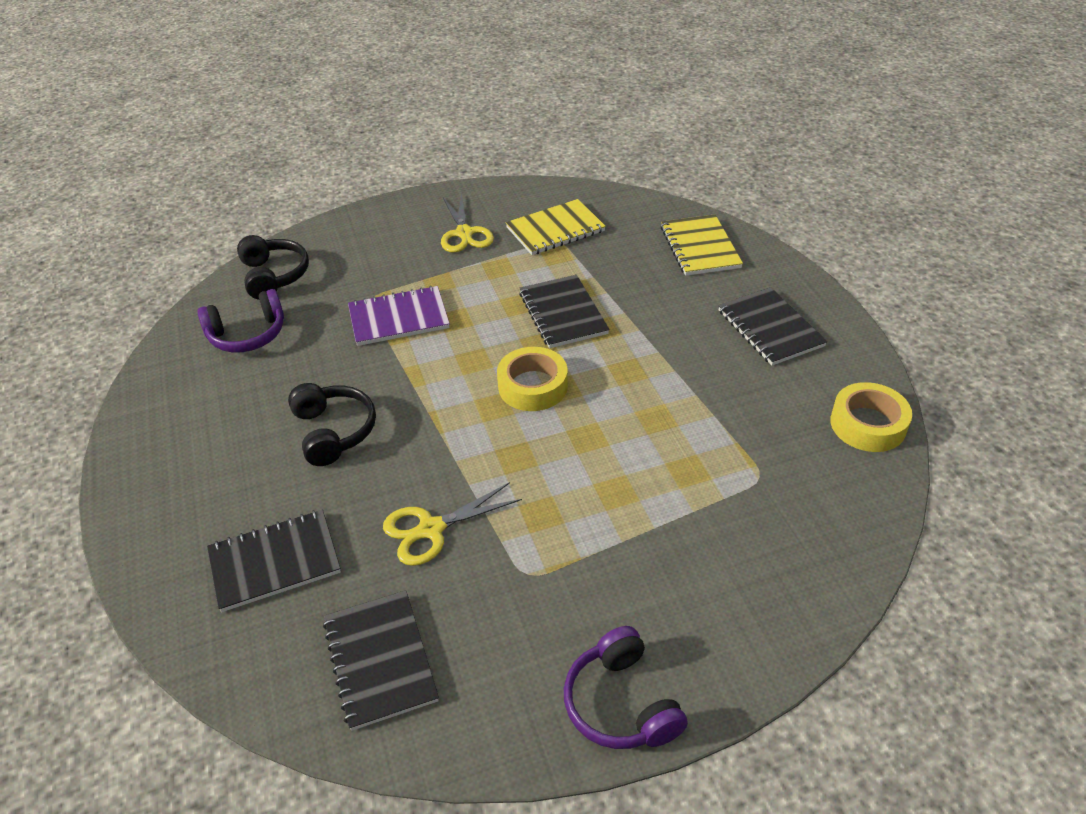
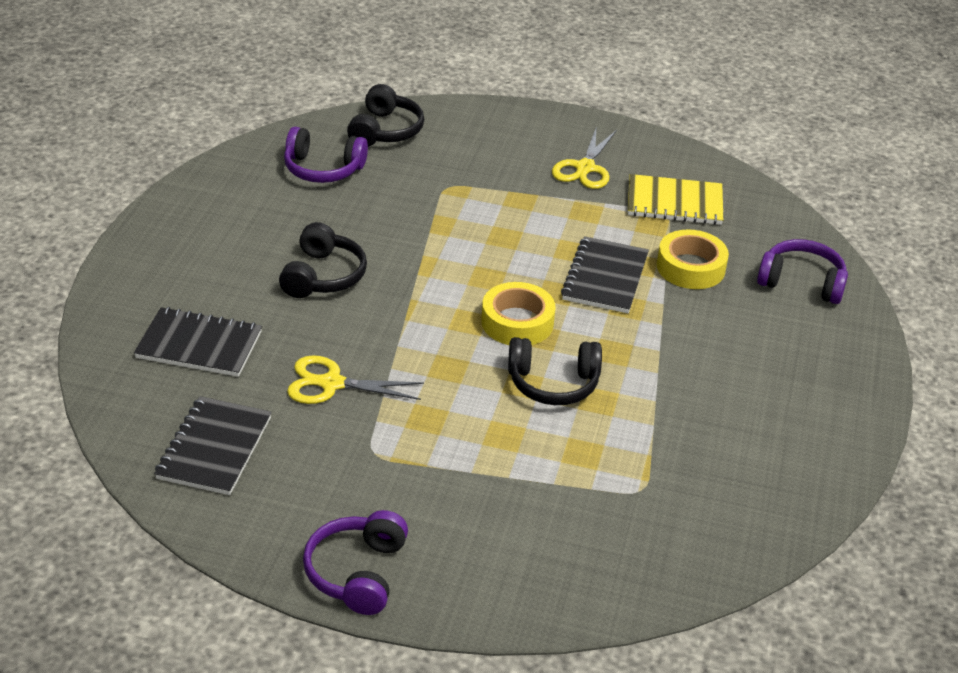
camera: 30 degrees right, 5 degrees down
purple notebook [348,286,450,346] -> none
yellow notebook [661,214,743,276] -> purple headphones [757,239,848,304]
black notebook [718,287,827,366] -> none
yellow tape [830,382,912,452] -> yellow tape moved to [657,229,729,289]
none -> black headphones [508,337,602,405]

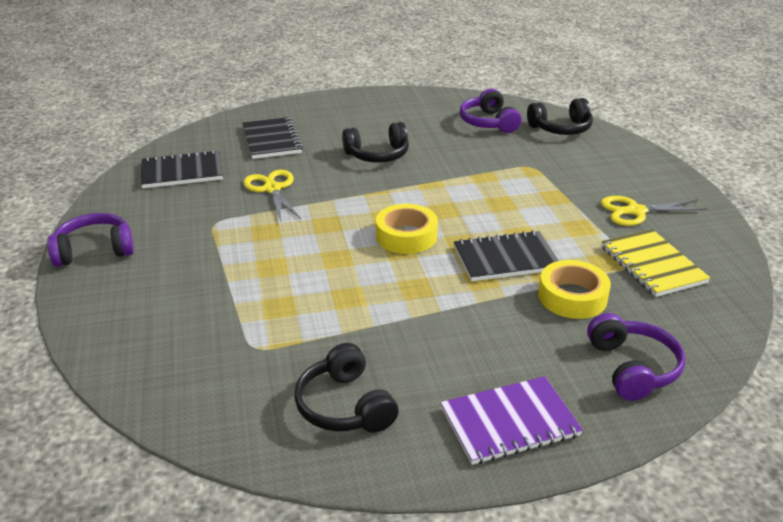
camera: 65 degrees right, 5 degrees down
black headphones [508,337,602,405] -> black headphones moved to [294,343,399,433]
none -> purple notebook [441,376,583,465]

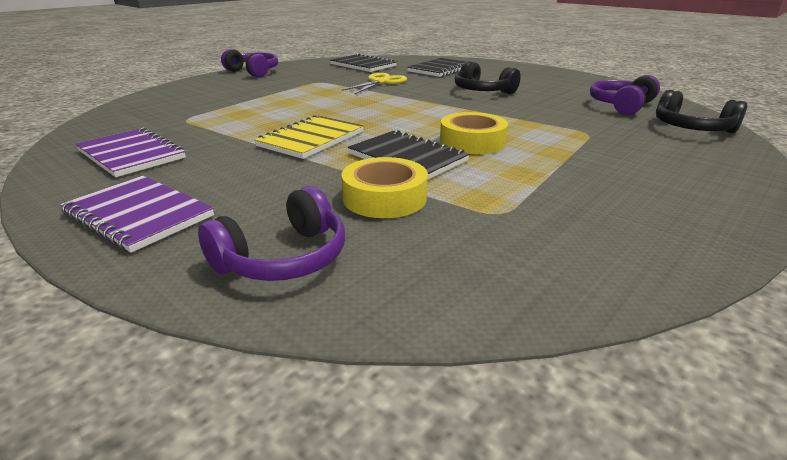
camera: 55 degrees right, 5 degrees down
black headphones [294,343,399,433] -> purple notebook [75,127,186,177]
yellow tape [376,204,438,254] -> yellow tape moved to [440,112,508,154]
yellow scissors [601,196,707,226] -> none
yellow notebook [601,229,710,297] -> yellow notebook moved to [254,115,364,159]

